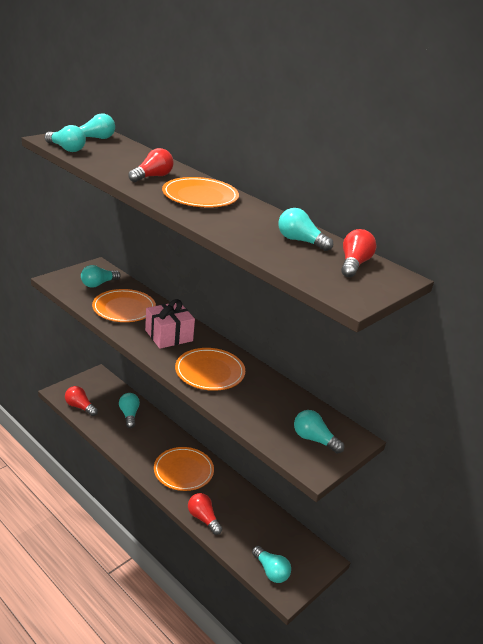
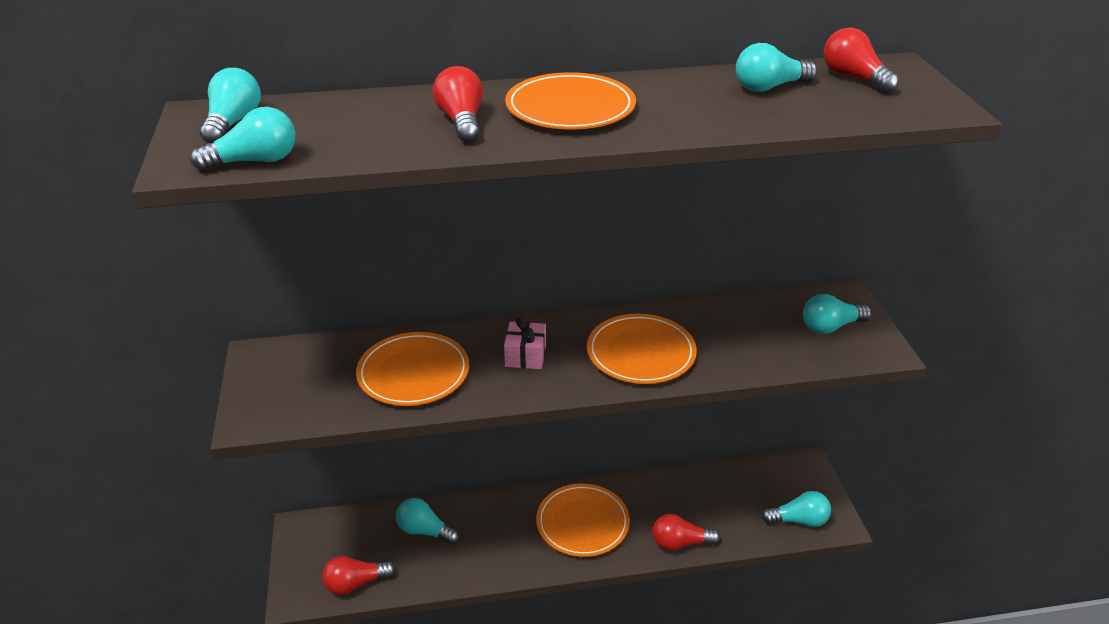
camera: 50 degrees left, 5 degrees up
turquoise light bulb [81,265,121,288] -> none
pink gift [145,299,195,349] -> pink gift [504,318,546,369], size x0.63

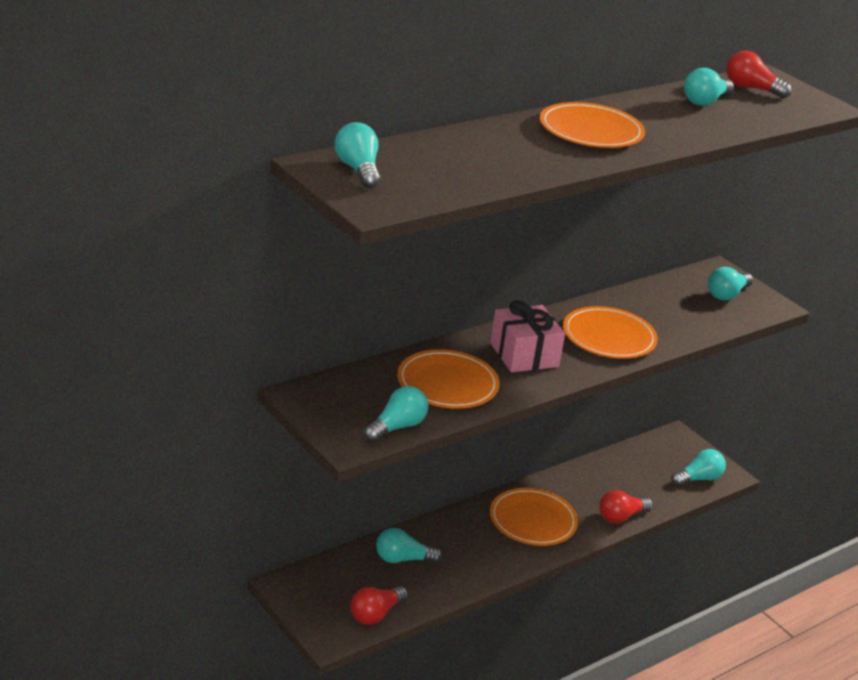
camera: 30 degrees left, 5 degrees down
turquoise light bulb [190,107,295,171] -> turquoise light bulb moved to [364,386,428,442]
red light bulb [433,66,483,142] -> none
pink gift [504,318,546,369] -> pink gift [490,300,565,372], size x1.59

